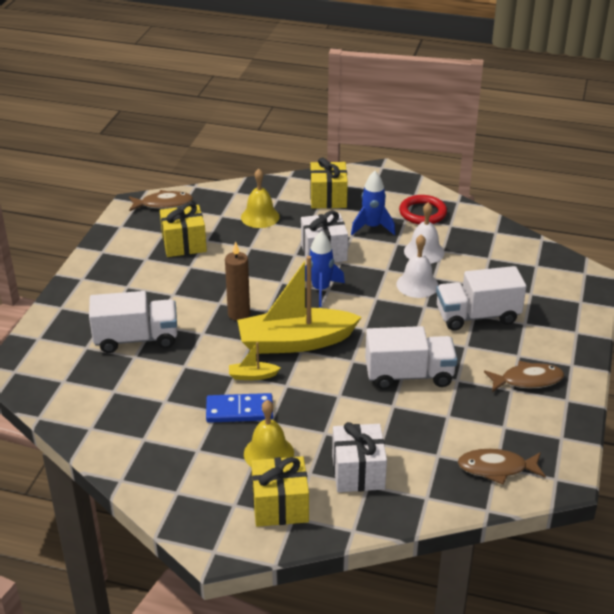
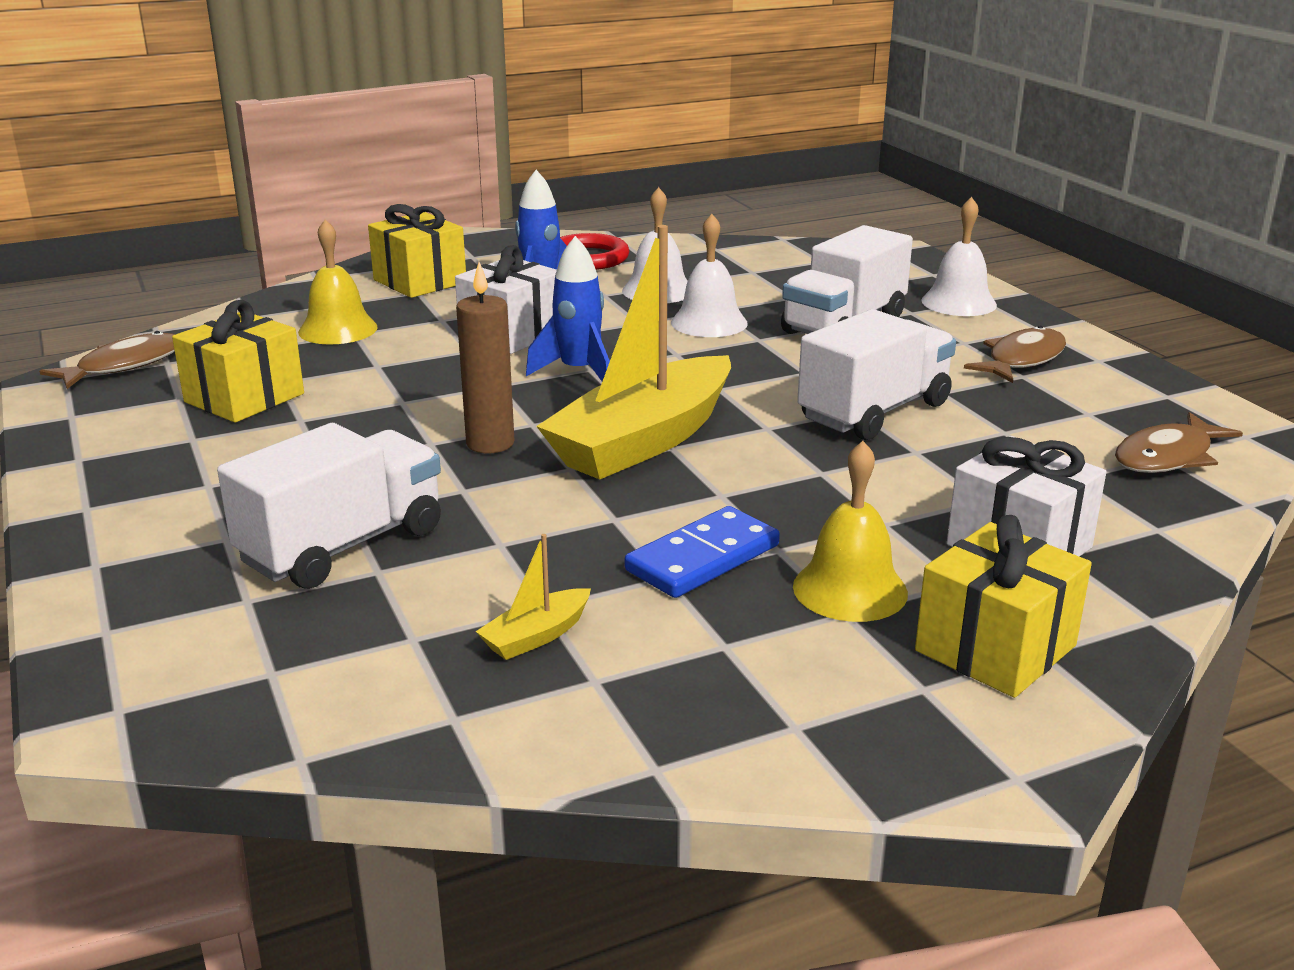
camera: 40 degrees left, 10 degrees down
yellow boat [229,342,280,380] -> yellow boat moved to [475,534,591,660]
none -> white bell [921,197,997,316]

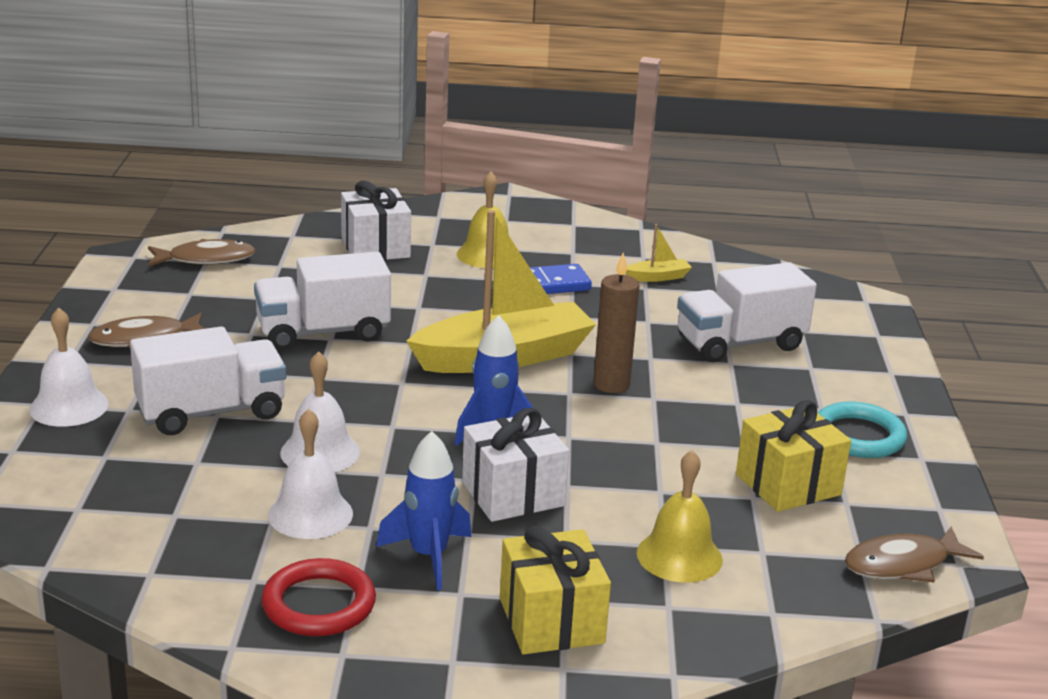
camera: 155 degrees left, 0 degrees up
yellow gift [915,515,1092,698] -> none
none -> turquoise ring [818,402,907,458]

